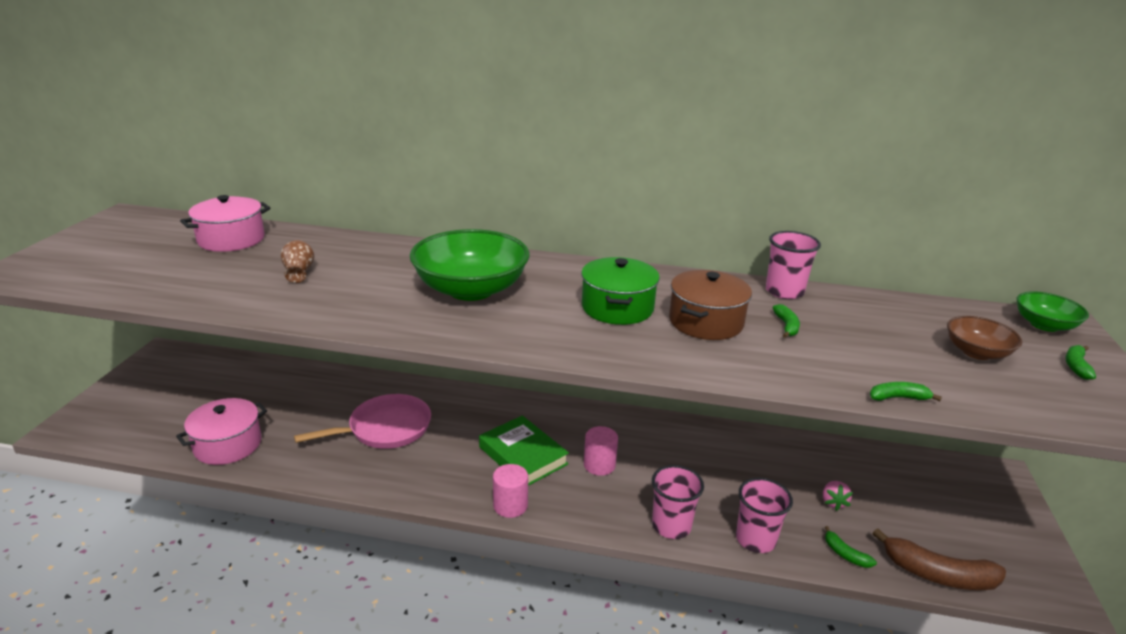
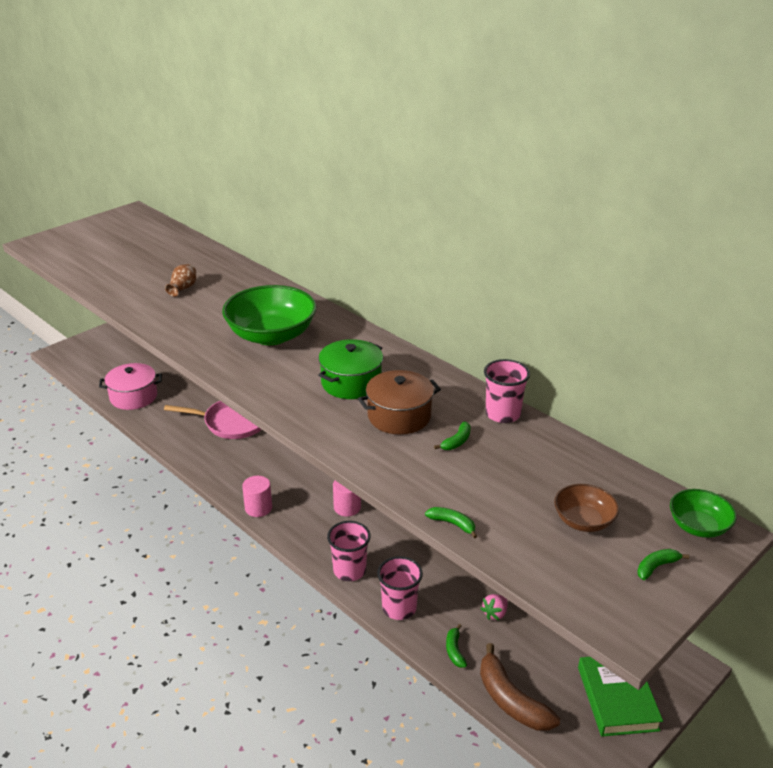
camera: 35 degrees right, 5 degrees up
pink pot [180,195,271,252] -> none
green book [479,415,569,486] -> green book moved to [578,657,663,737]

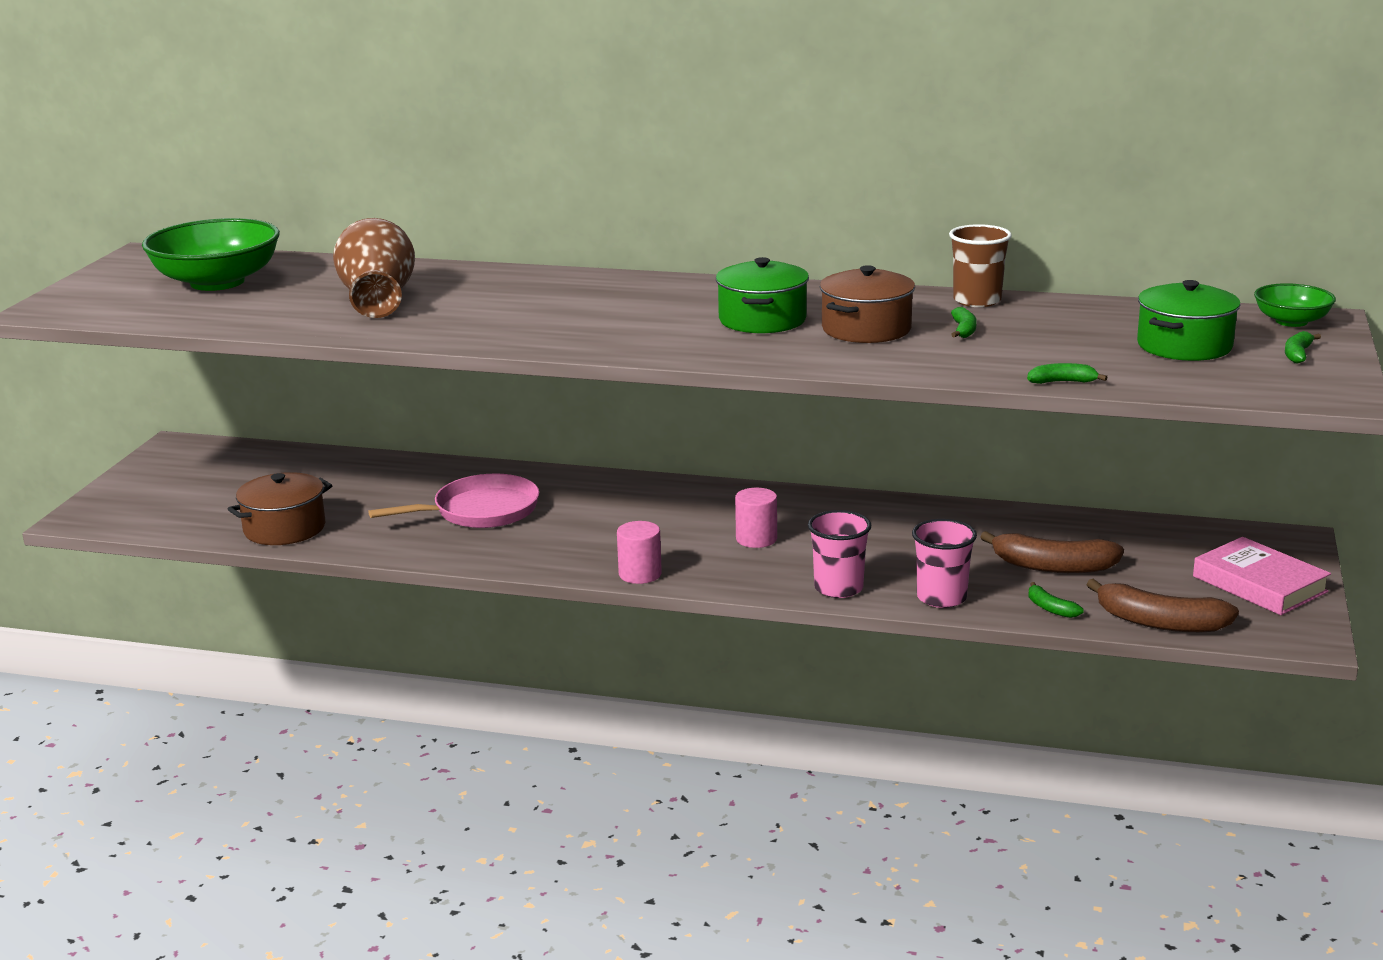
camera: 30 degrees left, 10 degrees down
pink pot [99,363,162,410] -> brown pot [228,472,332,545]
brown vase [165,264,196,297] -> brown vase [333,218,415,318], size x2.07
green bowl [222,285,317,345] -> green bowl moved to [142,218,280,291]
pink strawberry [481,594,508,621] -> brown banana [980,531,1124,573]
pink cup [484,359,530,423] -> brown cup [949,224,1012,307]
brown bowl [554,484,619,532] -> green pot [1137,280,1240,361]
green book [578,657,663,737] -> pink book [1193,537,1331,615]

